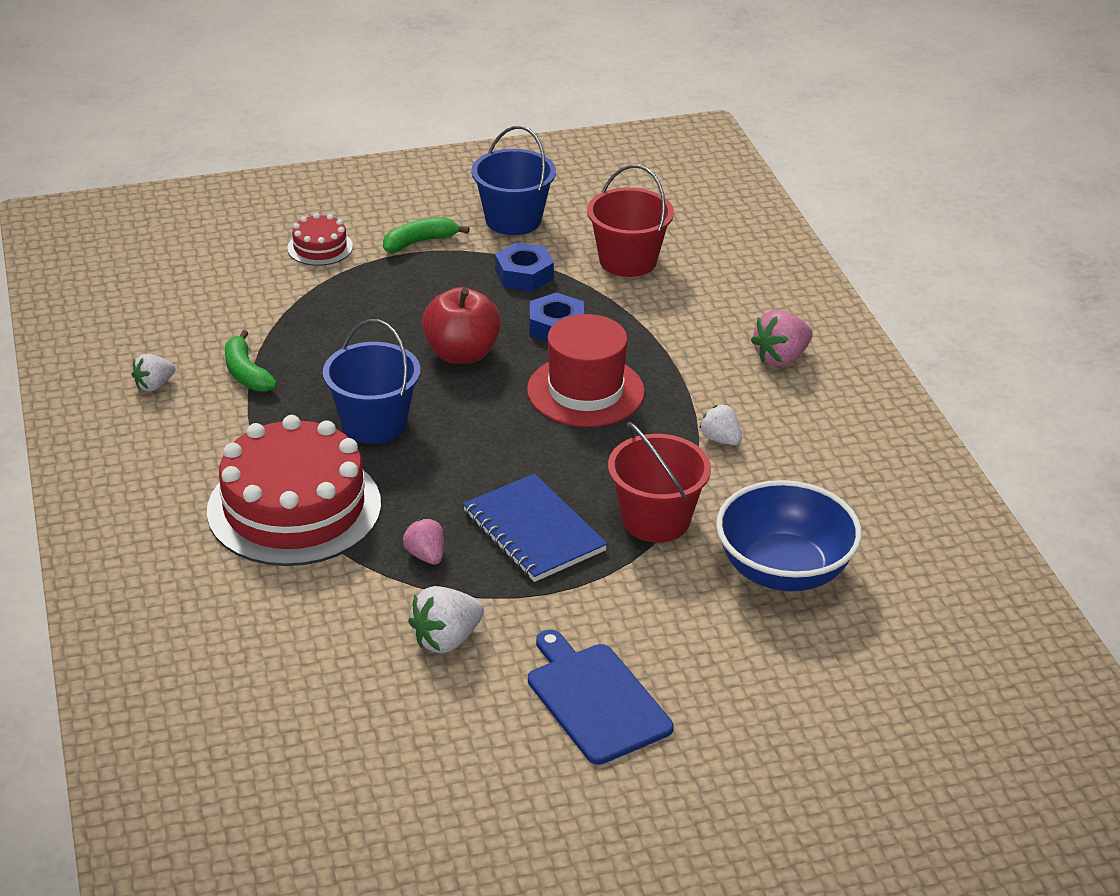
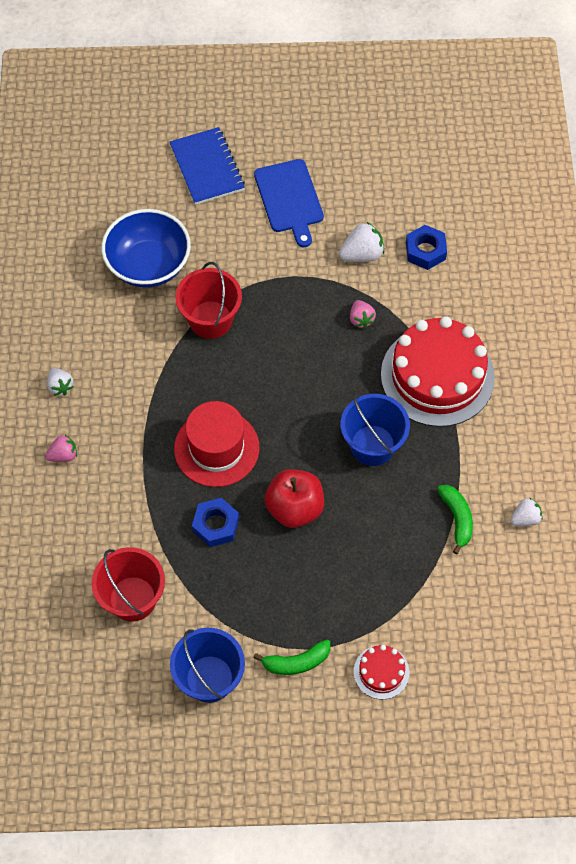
camera: 165 degrees left, 25 degrees up
blue notebook [463,474,608,582] -> blue notebook moved to [170,127,245,205]
blue nut [495,243,554,291] -> blue nut moved to [406,225,447,270]
white strawberry [699,405,742,445] -> white strawberry moved to [47,368,74,396]
pink strawberry [751,310,813,366] -> pink strawberry [45,435,77,462], size x0.66

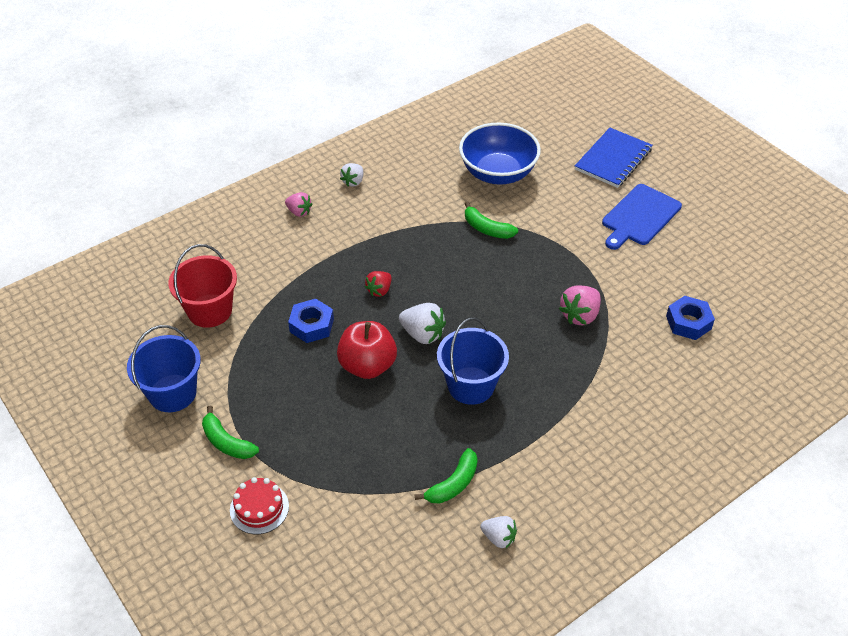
camera: 55 degrees right, 15 degrees down
red hat [174,401,259,487] -> red strawberry [365,271,392,297]
red bucket [175,262,242,339] -> green banana [465,202,518,239]
white strawberry [339,222,384,262] -> white strawberry moved to [399,303,446,344]
pink strawberry [350,300,376,328] -> pink strawberry [559,285,601,325], size x1.52
red cake [381,316,495,427] -> none

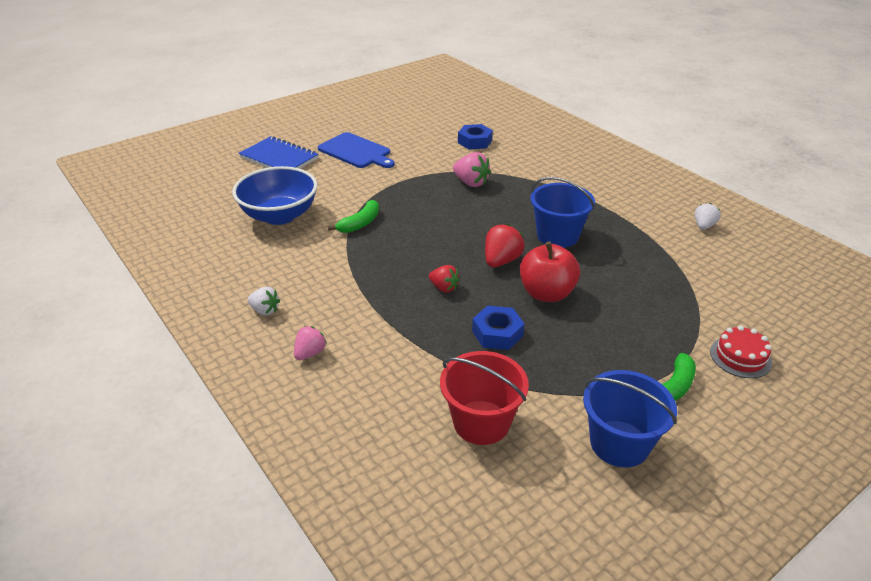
camera: 90 degrees left, 10 degrees down
white strawberry [399,303,446,344] -> red strawberry [485,224,525,267]
green banana [415,448,478,504] -> none

